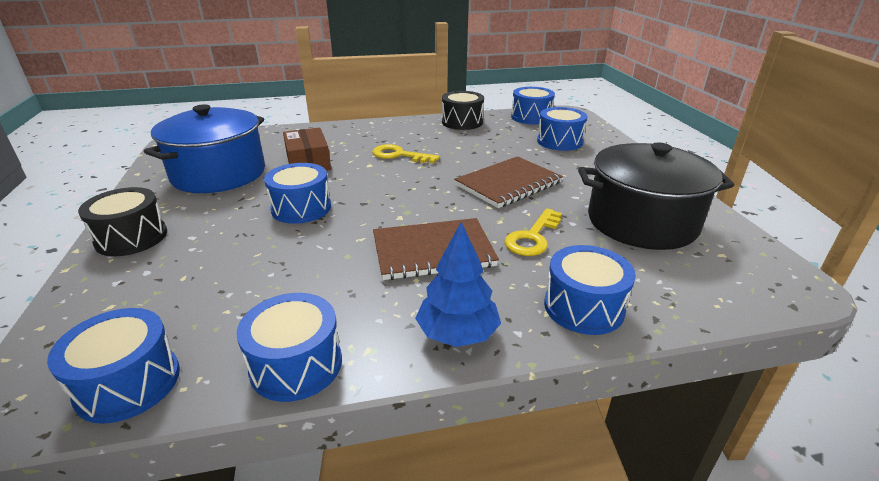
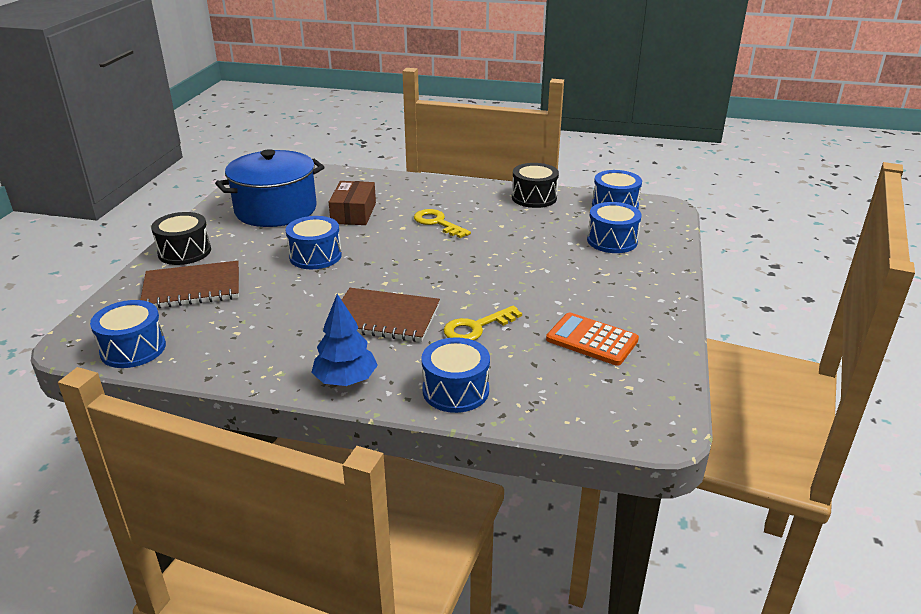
camera: 25 degrees right, 0 degrees up
blue drum [236,293,342,402] -> none
brown notebook [454,156,563,208] -> brown notebook moved to [140,261,239,308]
black pot [578,143,734,250] -> orange calculator [546,312,639,366]

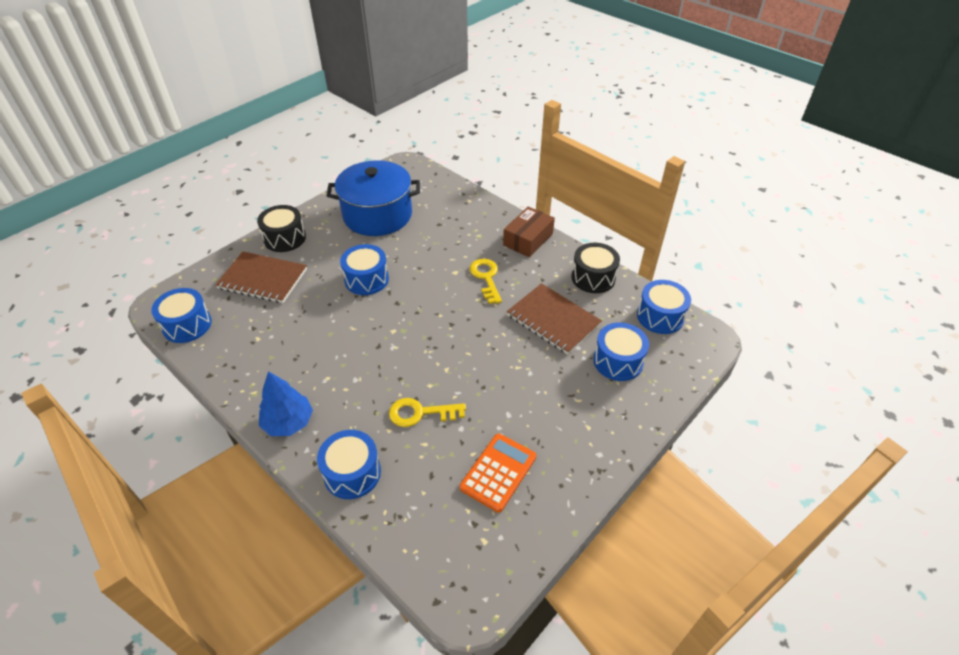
camera: 30 degrees right, 15 degrees up
brown box [329,181,376,225] -> brown box moved to [503,207,555,257]
brown notebook [342,288,440,342] -> brown notebook moved to [507,283,602,355]
orange calculator [546,312,639,366] -> orange calculator turned 60 degrees clockwise [460,433,536,512]

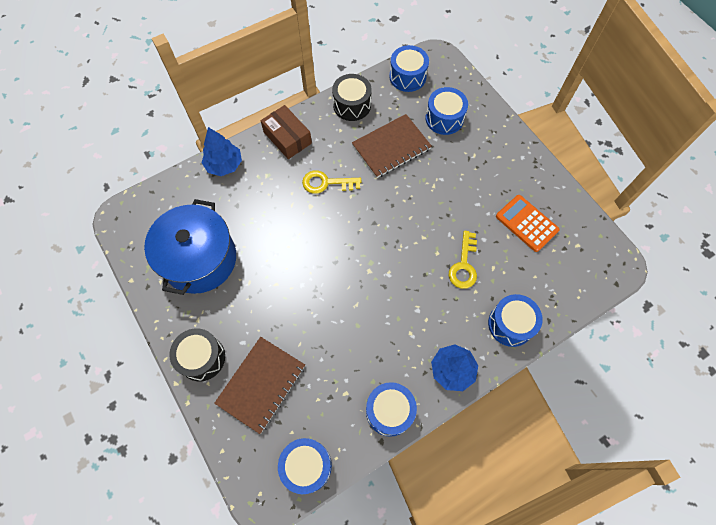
camera: 75 degrees left, 20 degrees up
blue drum [340,244,389,295] -> blue drum moved to [366,382,417,437]
none -> blue tree [202,127,242,176]

